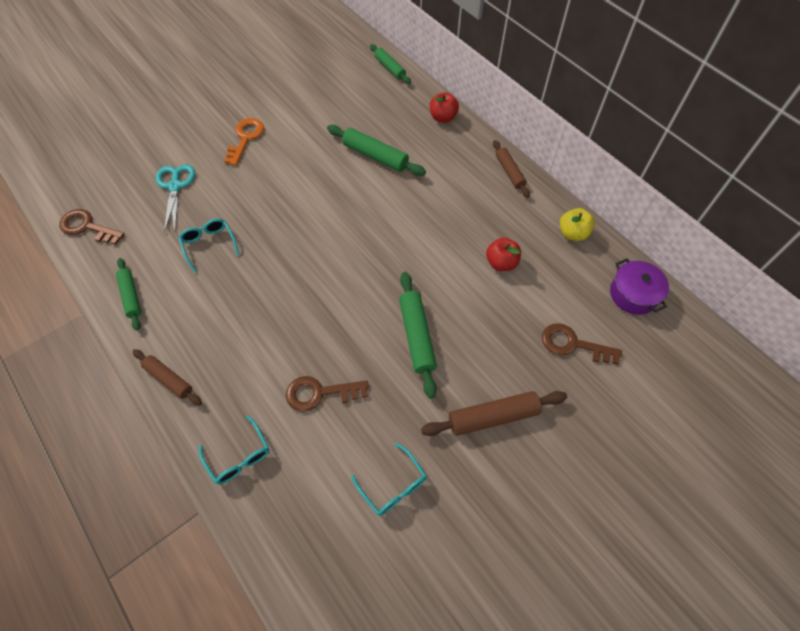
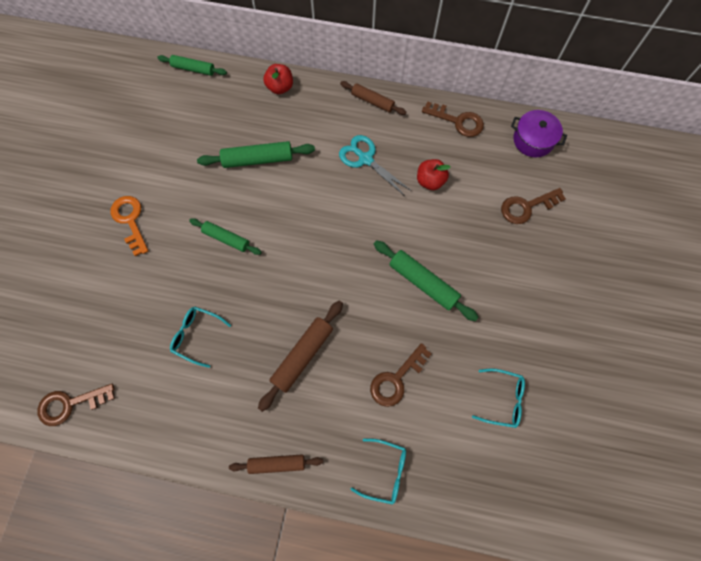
camera: 40 degrees left, 10 degrees up
green rolling pin [116,258,141,331] -> green rolling pin moved to [189,218,262,255]
turquoise scissors [156,164,195,232] -> turquoise scissors moved to [339,135,410,196]
brown rolling pin [421,391,567,436] -> brown rolling pin moved to [258,301,343,412]
yellow apple [560,208,595,241] -> brown key [422,101,484,137]

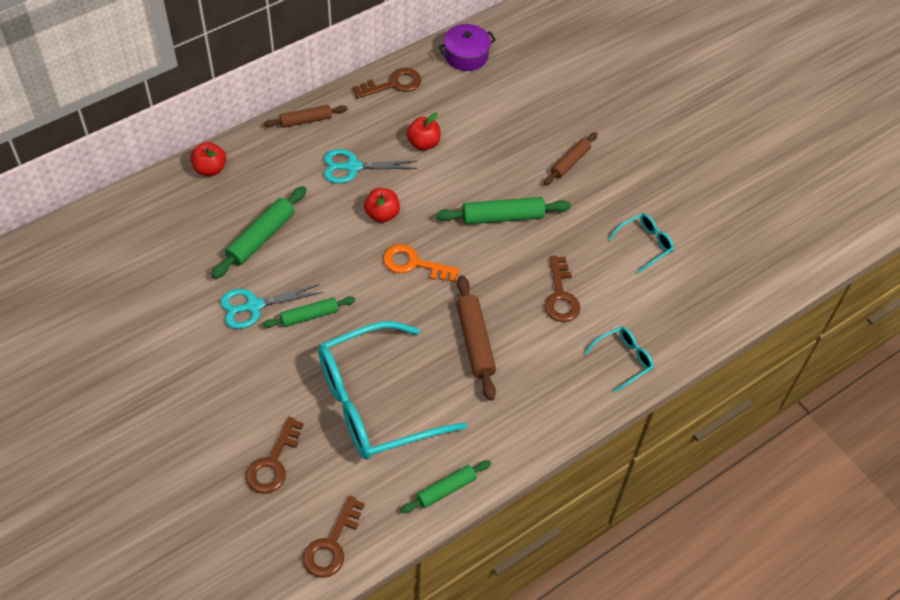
camera: 50 degrees left, 15 degrees down
orange key [111,196,148,256] -> orange key moved to [383,244,460,282]
green rolling pin [157,55,227,76] -> green rolling pin moved to [401,460,491,513]
turquoise glasses [170,306,231,368] -> turquoise glasses [318,321,467,459], size x2.32
brown rolling pin [229,454,323,474] -> brown rolling pin moved to [544,132,598,185]
brown key [501,188,566,224] -> brown key moved to [246,417,304,494]
none -> turquoise scissors [220,284,323,329]
none -> red apple [364,188,400,223]

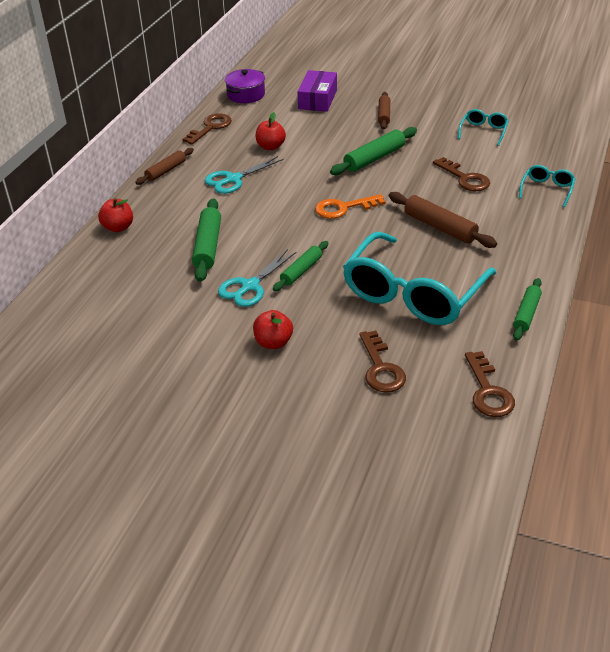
camera: 30 degrees left, 15 degrees down
red apple [364,188,400,223] -> red apple moved to [253,310,293,349]
none -> purple box [297,70,337,112]

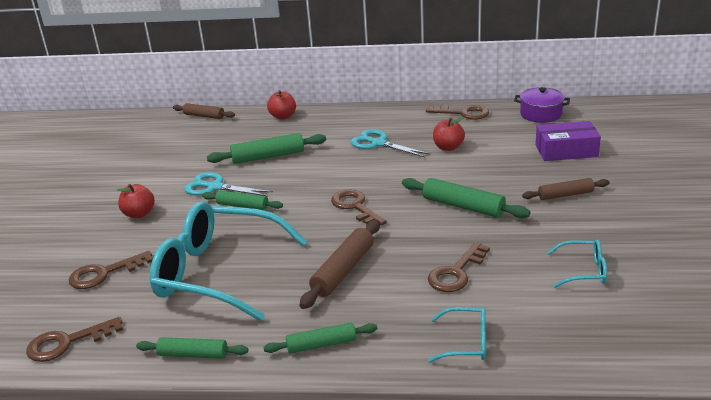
camera: 75 degrees right, 10 degrees down
brown rolling pin [135,148,194,185] -> brown rolling pin moved to [173,103,235,119]
orange key [315,194,385,219] -> brown key [331,190,387,226]
none -> green rolling pin [263,323,377,354]

